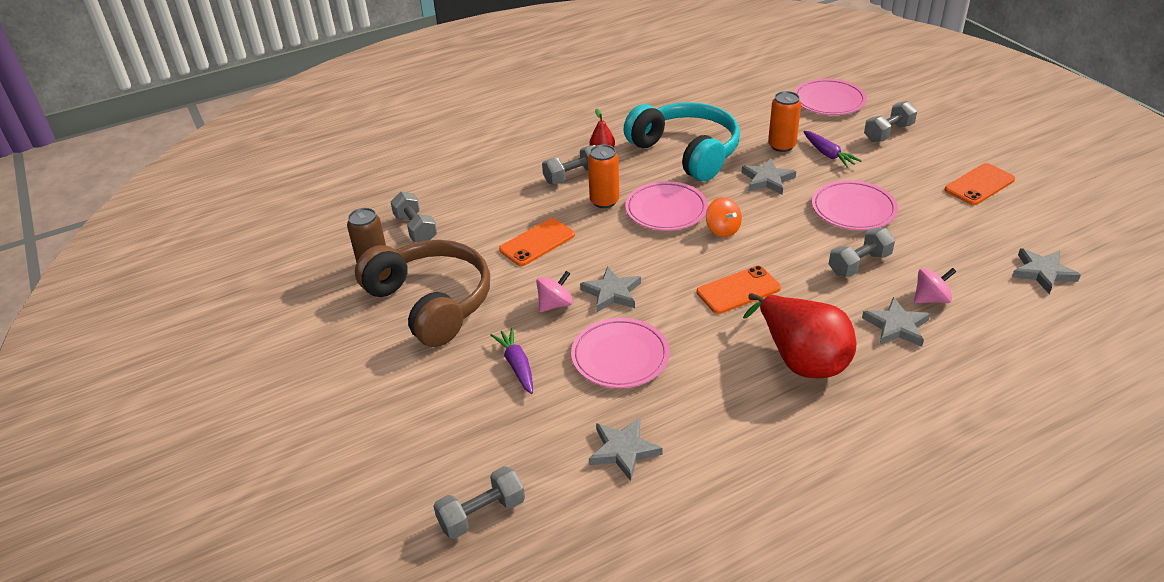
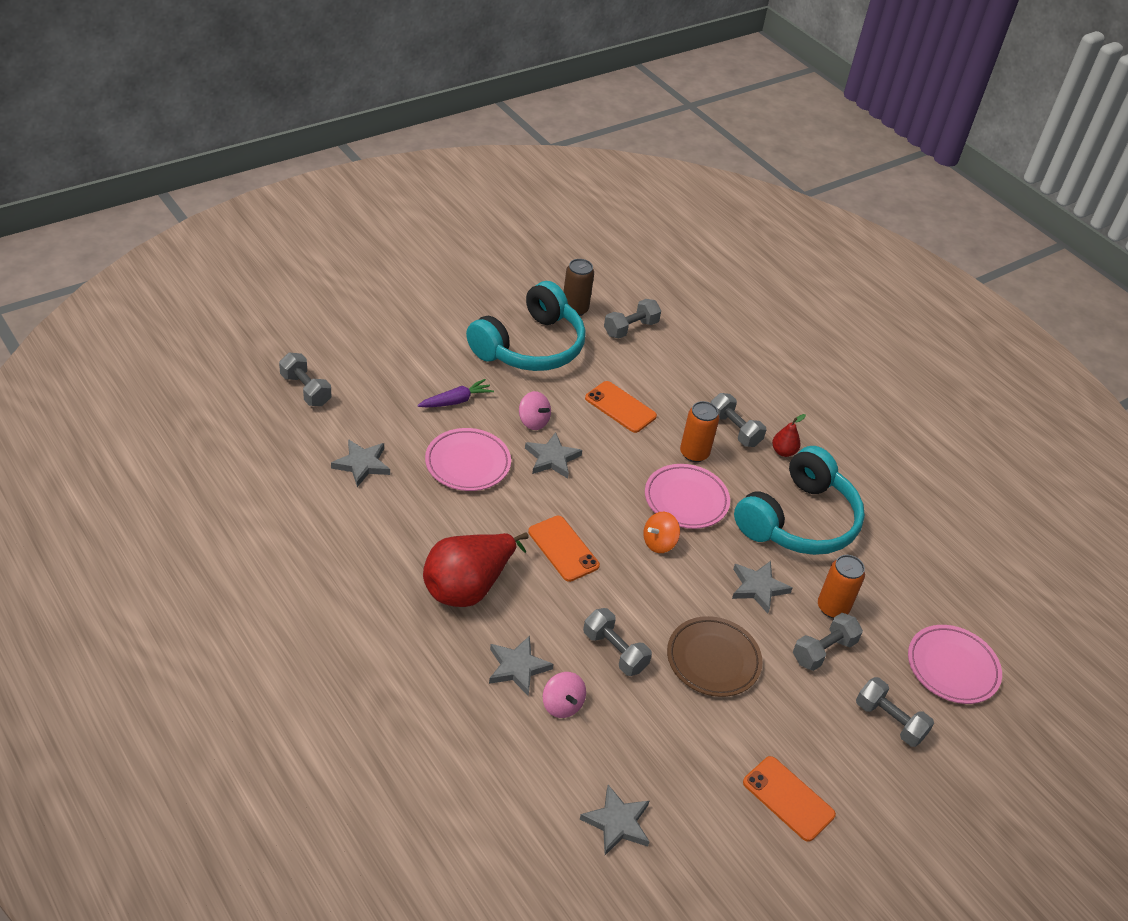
camera: 75 degrees right, 5 degrees up
brown headphones [355,240,490,347] -> turquoise headphones [466,281,586,371]
purple carrot [803,131,862,168] -> grey dumbbell [793,613,863,671]
pink plate [812,180,898,230] -> brown plate [667,616,763,697]

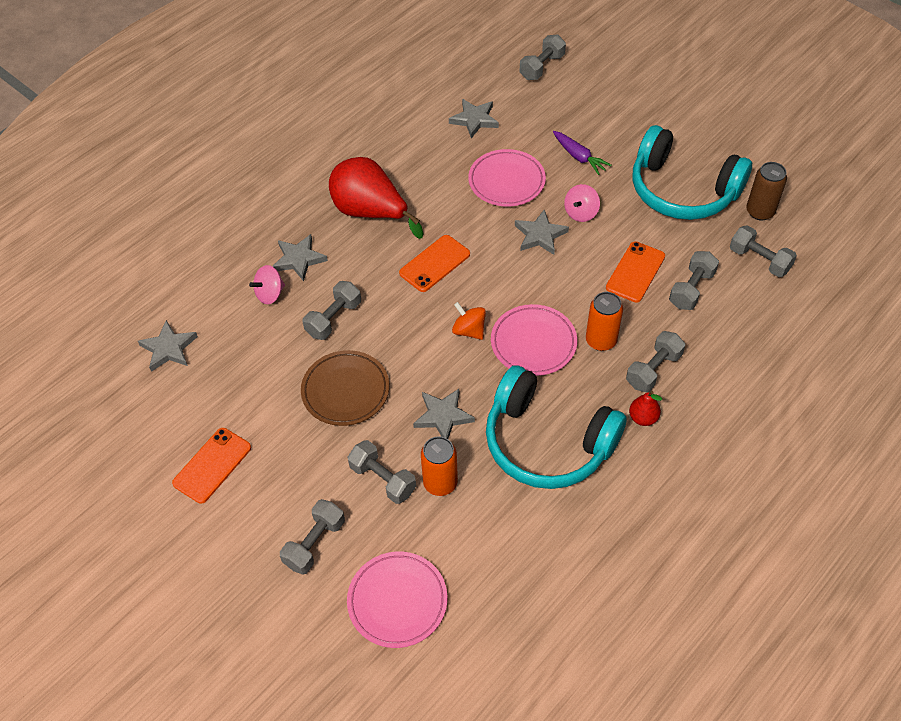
camera: 85 degrees right, 10 degrees up
none -> grey dumbbell [669,251,719,310]

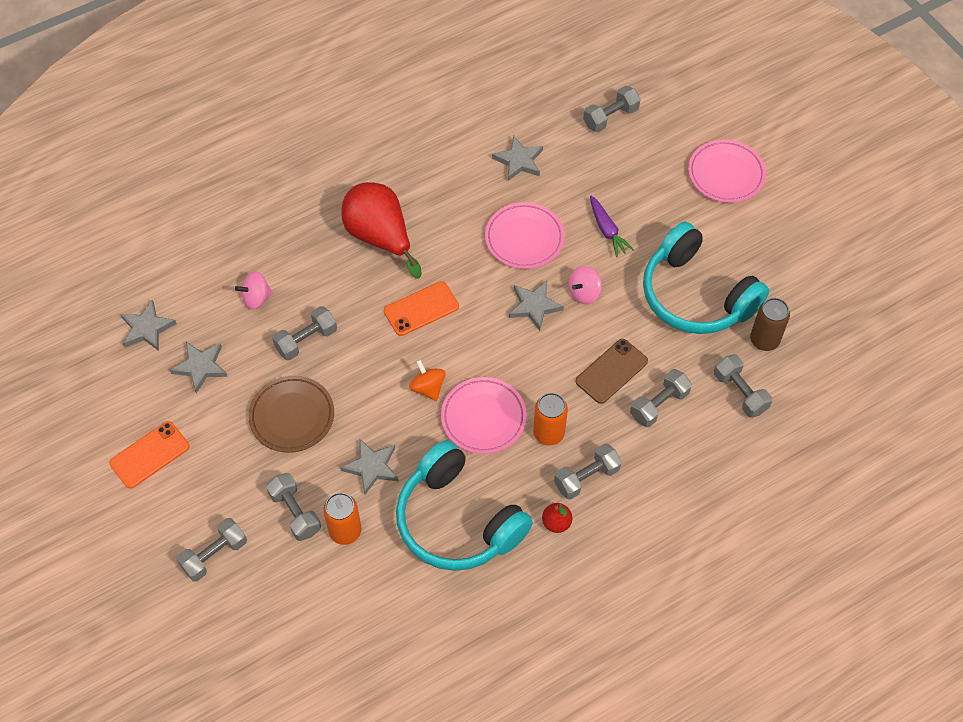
camera: 15 degrees right, 5 degrees up
grey star [272,234,328,281] -> grey star moved to [170,342,228,393]
pink plate [347,552,447,648] -> pink plate moved to [688,139,766,203]
orange phone [606,241,665,303] -> brown phone [576,339,648,404]

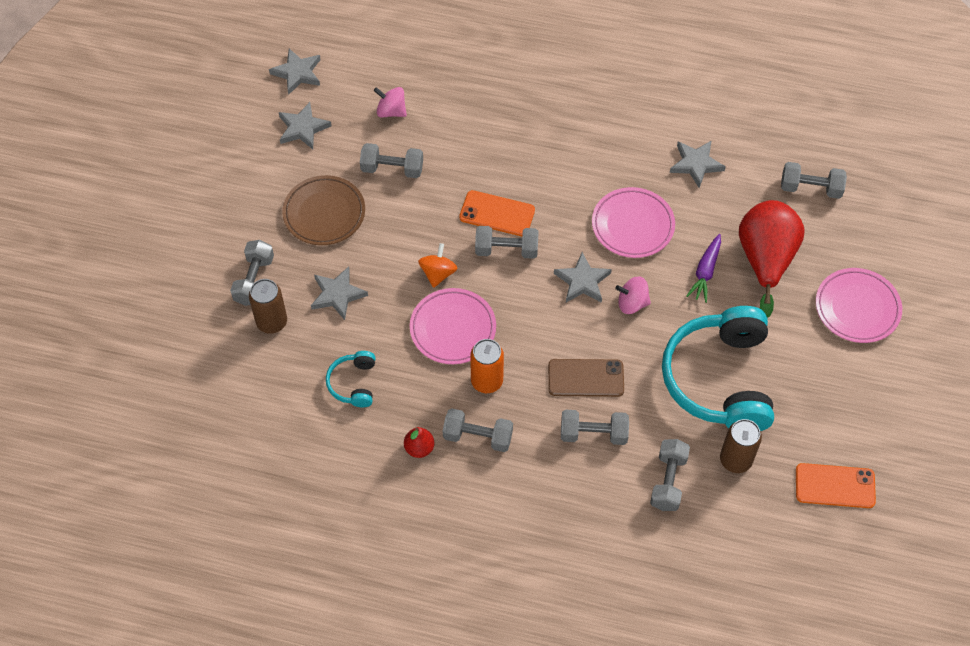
camera: 45 degrees right, 0 degrees up
orange phone [109,421,190,489] -> orange phone moved to [796,463,876,508]
grey dumbbell [176,518,247,582] -> grey dumbbell moved to [475,226,539,259]
orange can [323,493,362,545] -> brown can [249,279,287,334]
red pear [341,182,422,279] -> red pear moved to [739,200,805,318]
turquoise headphones [396,440,533,571] -> turquoise headphones [326,351,376,407], size x0.45

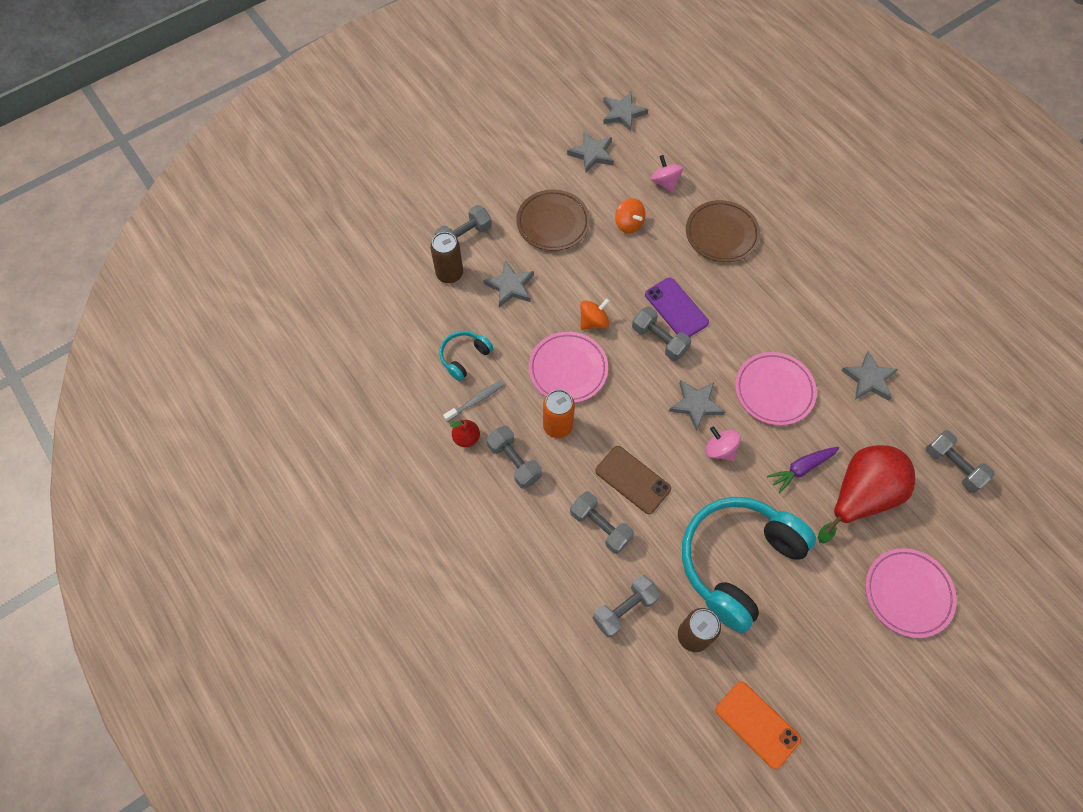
camera: 40 degrees right, 5 degrees up
grey dumbbell [360,143,423,178] -> orange spinning top [615,198,646,233]
orange phone [459,190,535,236] -> purple phone [645,278,709,337]
none -> grey toothbrush [443,381,504,422]
none -> brown plate [686,200,760,262]

